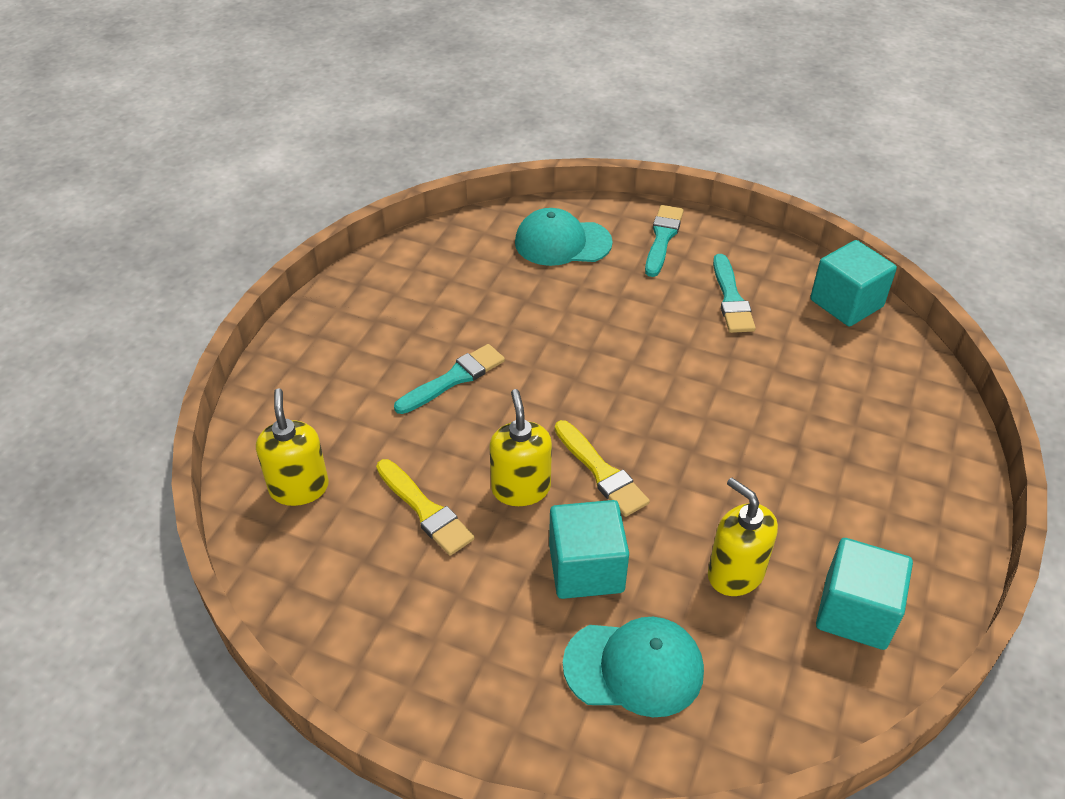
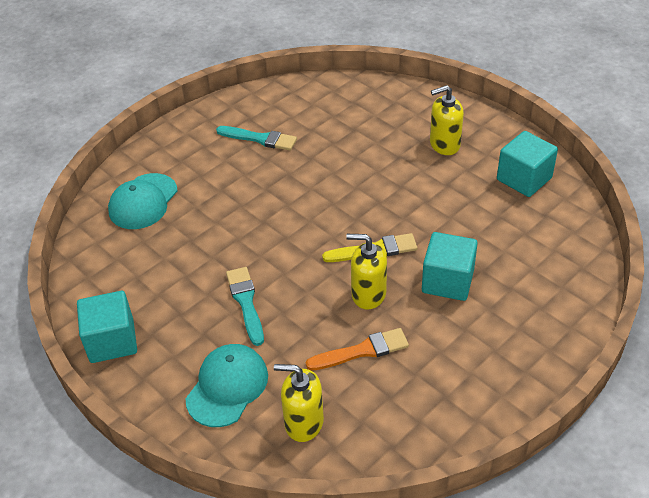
camera: 65 degrees left, 0 degrees up
yellow brush [376,459,475,556] -> orange brush [306,328,409,370]
turquoise cap [563,617,704,717] -> turquoise cap moved to [185,344,268,427]
turquoise brush [645,205,684,277] -> none
yellow soap dispenser [708,478,778,596] -> yellow soap dispenser moved to [430,85,464,155]
turquoise cube [810,240,897,326] -> turquoise cube moved to [77,291,137,363]

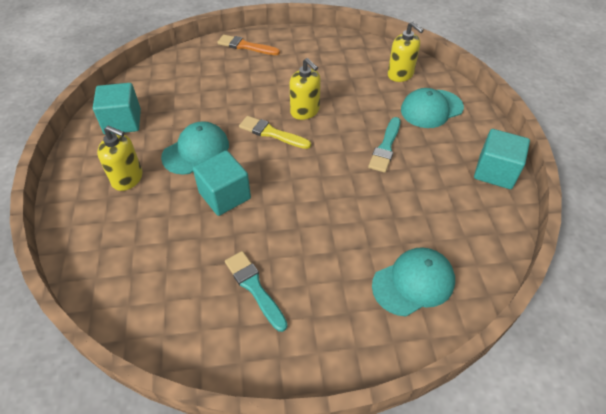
camera: 145 degrees left, 5 degrees up
orange brush [306,328,409,370] -> orange brush moved to [217,35,280,55]
turquoise cube [422,232,478,301] -> turquoise cube moved to [193,150,251,216]
none -> turquoise cap [161,121,229,175]

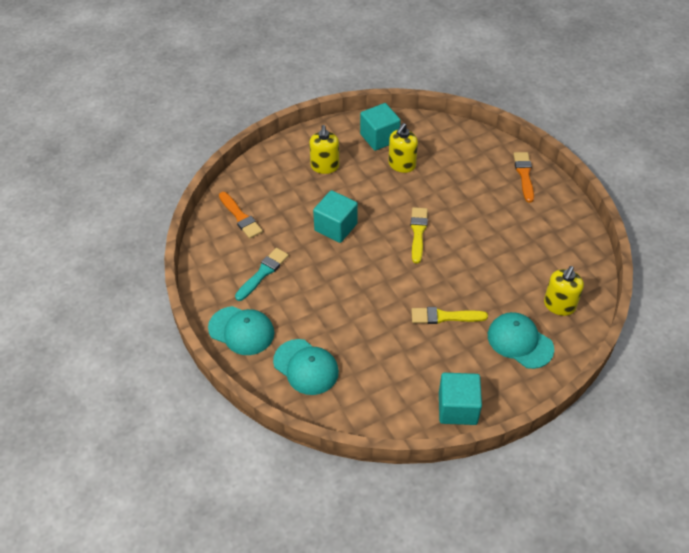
camera: 70 degrees right, 0 degrees up
turquoise cap [161,121,229,175] -> turquoise cap moved to [208,306,274,355]
yellow soap dispenser [290,58,321,120] -> yellow soap dispenser moved to [388,123,418,173]
turquoise brush [368,117,401,173] -> yellow brush [411,307,488,324]
none -> orange brush [219,192,263,239]

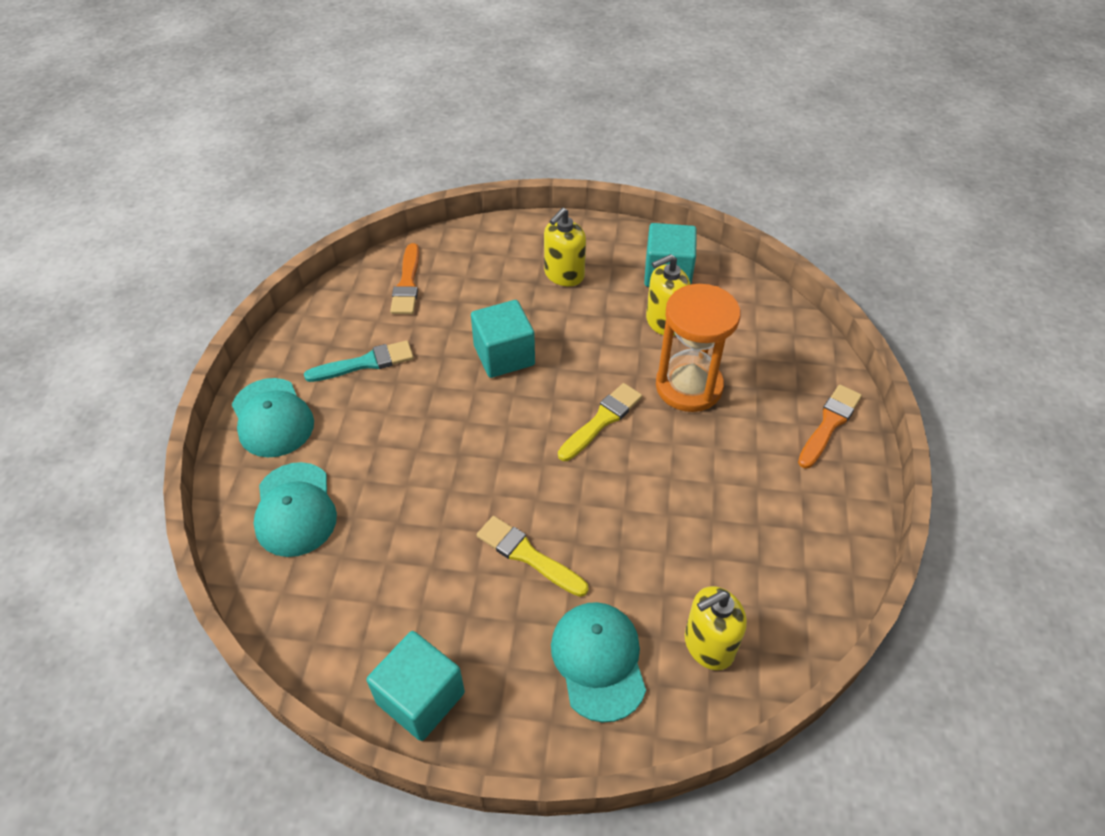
camera: 35 degrees right, 0 degrees up
none -> orange hourglass [656,284,741,412]

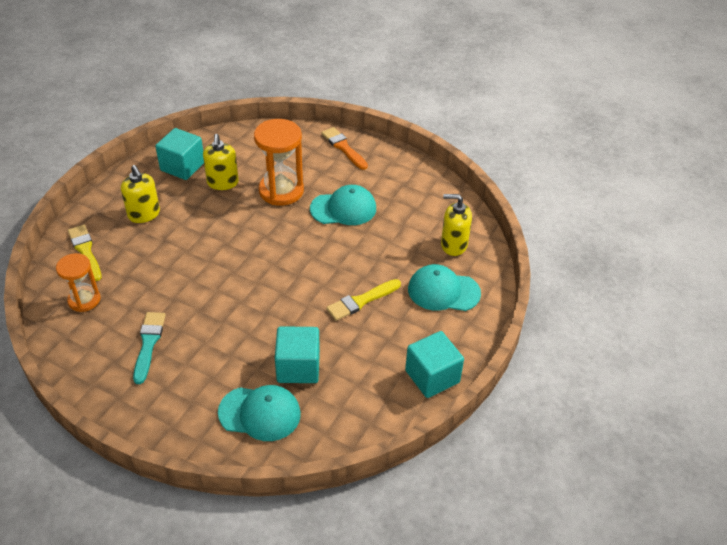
camera: 70 degrees left, 5 degrees down
turquoise cap [232,378,314,457] -> turquoise cap moved to [310,185,376,225]
orange brush [390,243,419,314] -> orange hourglass [56,253,100,312]
turquoise cube [471,300,535,378] -> turquoise cube moved to [275,326,320,383]
yellow brush [558,383,642,461] -> yellow brush moved to [68,225,102,281]
yellow soap dispenser [685,586,747,670] -> yellow soap dispenser turned 105 degrees clockwise [441,194,472,256]

